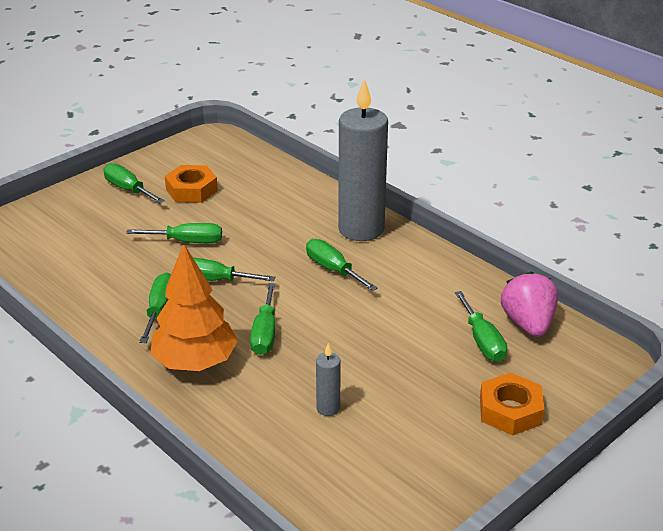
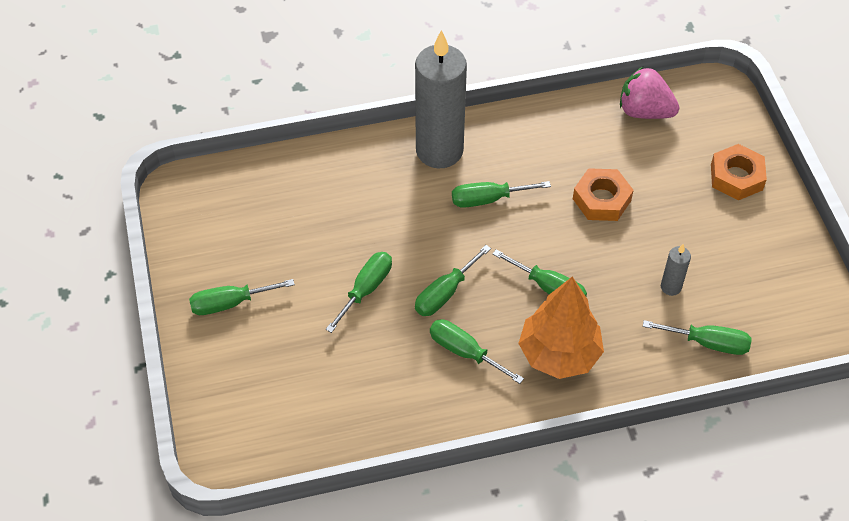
camera: 60 degrees left, 20 degrees up
orange nut [165,165,218,203] -> orange nut moved to [573,168,634,221]
green screwdriver [455,291,507,362] -> green screwdriver moved to [643,320,751,355]

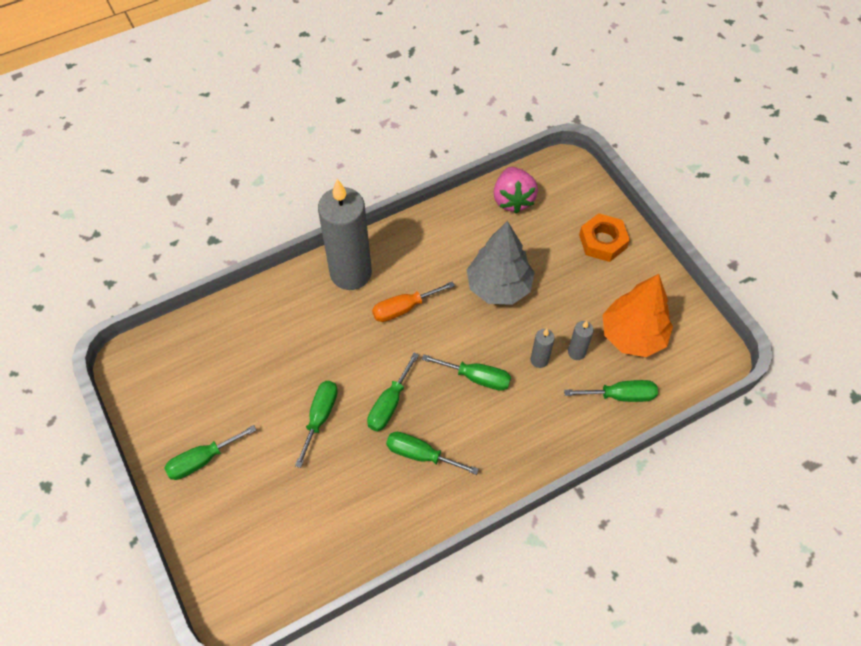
camera: 15 degrees left, 5 degrees up
green screwdriver [452,181,551,208] -> orange screwdriver [372,282,455,322]
orange tree [518,277,604,379] -> orange tree moved to [603,274,673,357]
orange nut [573,168,634,221] -> grey tree [467,221,535,305]
pink strawberry [620,67,679,119] -> pink strawberry turned 105 degrees counterclockwise [493,167,538,214]
none -> grey candle [531,329,555,368]

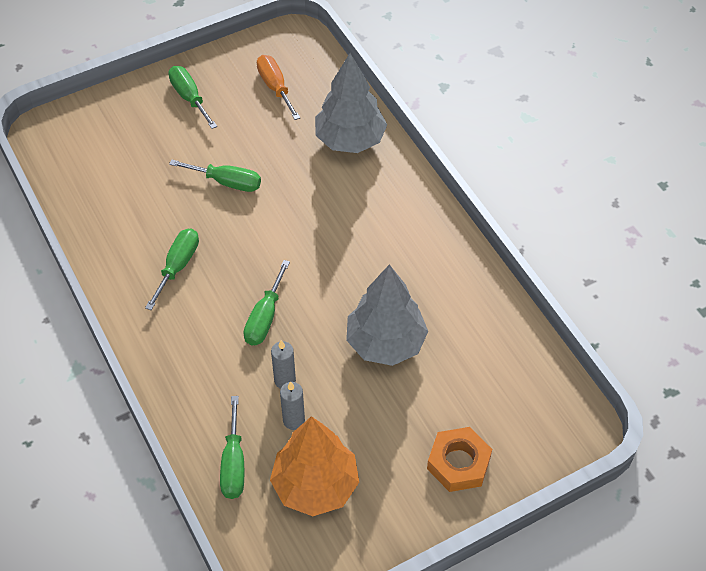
camera: 90 degrees right, 5 degrees down
grey candle [318,179,372,290] -> none
green screwdriver [367,352,419,431] -> none
orange screwdriver [372,282,455,322] -> orange screwdriver moved to [257,55,300,120]
pink strawberry [493,167,538,214] -> none
none -> grey tree [315,53,387,153]

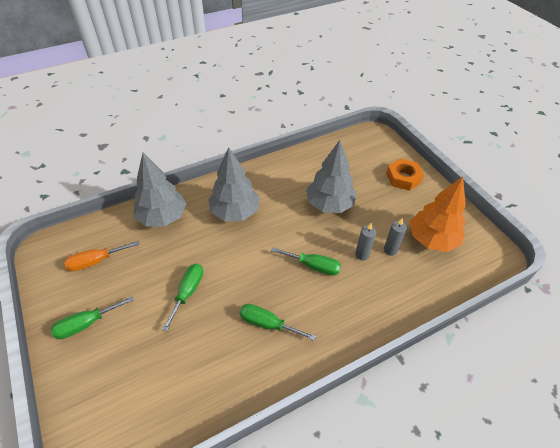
camera: 90 degrees left, 5 degrees down
green screwdriver [220,396,244,499] -> none
none -> grey tree [208,147,260,221]

